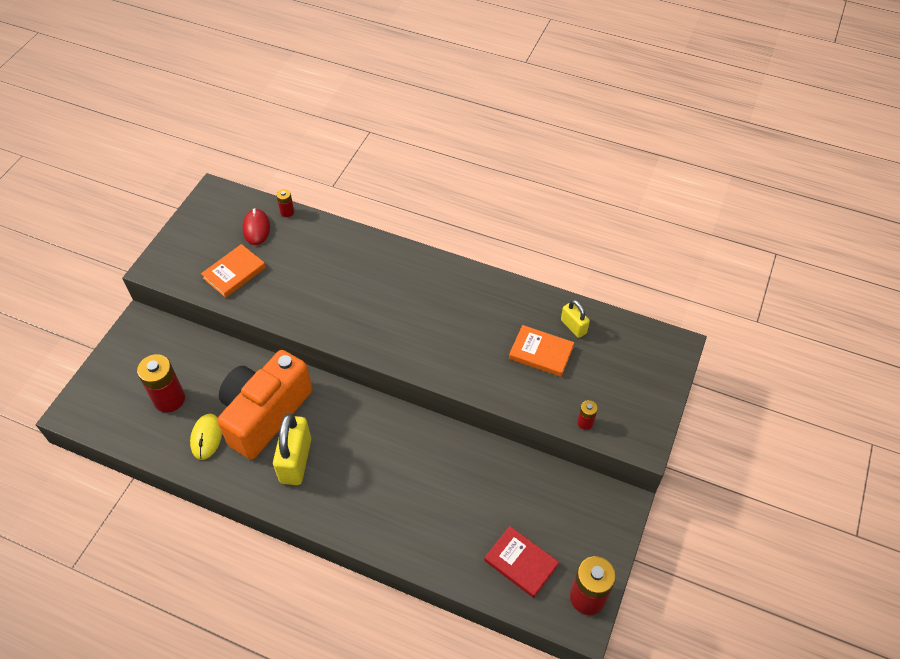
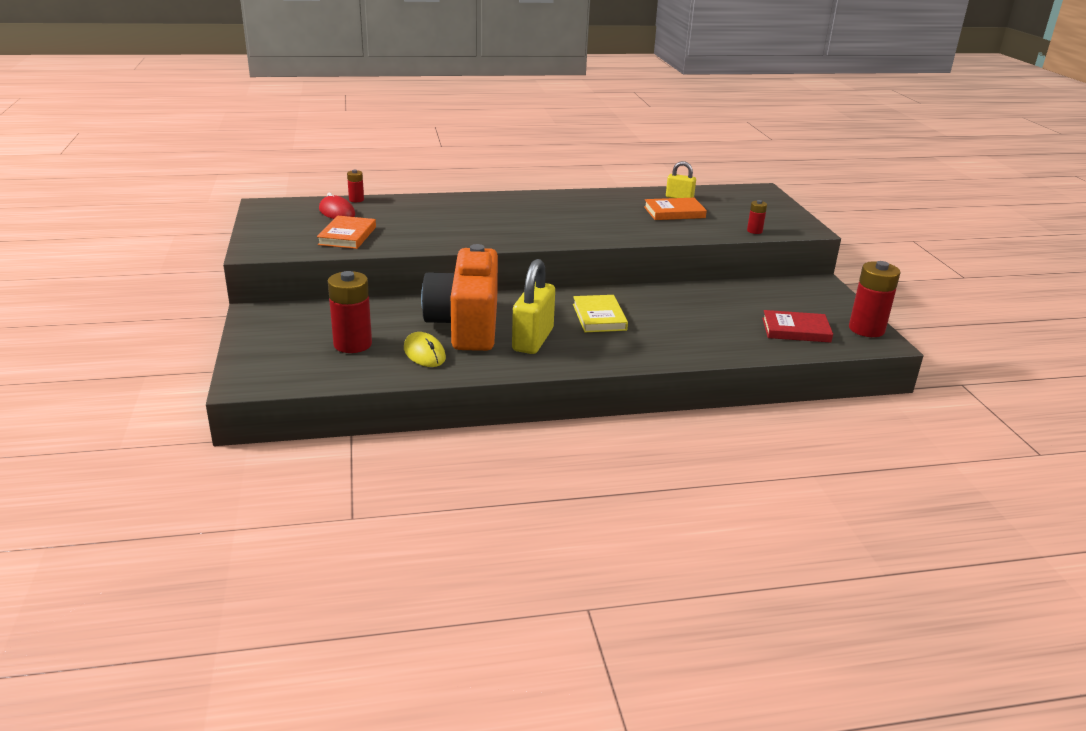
camera: 35 degrees left, 25 degrees down
yellow padlock [273,413,311,485] -> yellow padlock turned 45 degrees clockwise [512,259,555,354]
none -> yellow book [573,295,628,332]

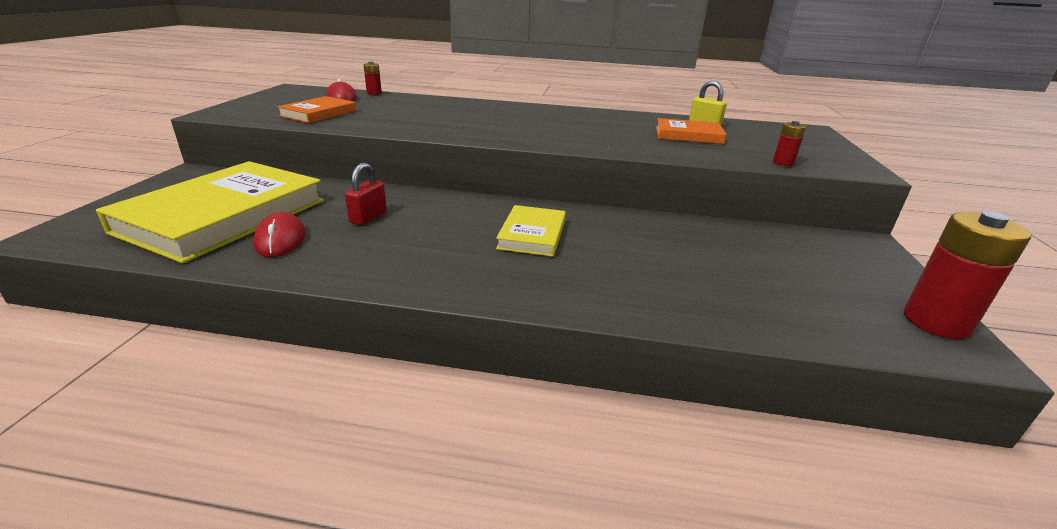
camera: 20 degrees right, 0 degrees up
red battery [328,271,372,353] -> yellow book [96,161,324,263]
yellow mouse [404,332,446,367] -> red mouse [253,212,306,257]
orange camera [421,244,498,351] -> red padlock [345,163,387,225]
yellow padlock [512,259,555,354] -> none
red book [762,310,833,343] -> none

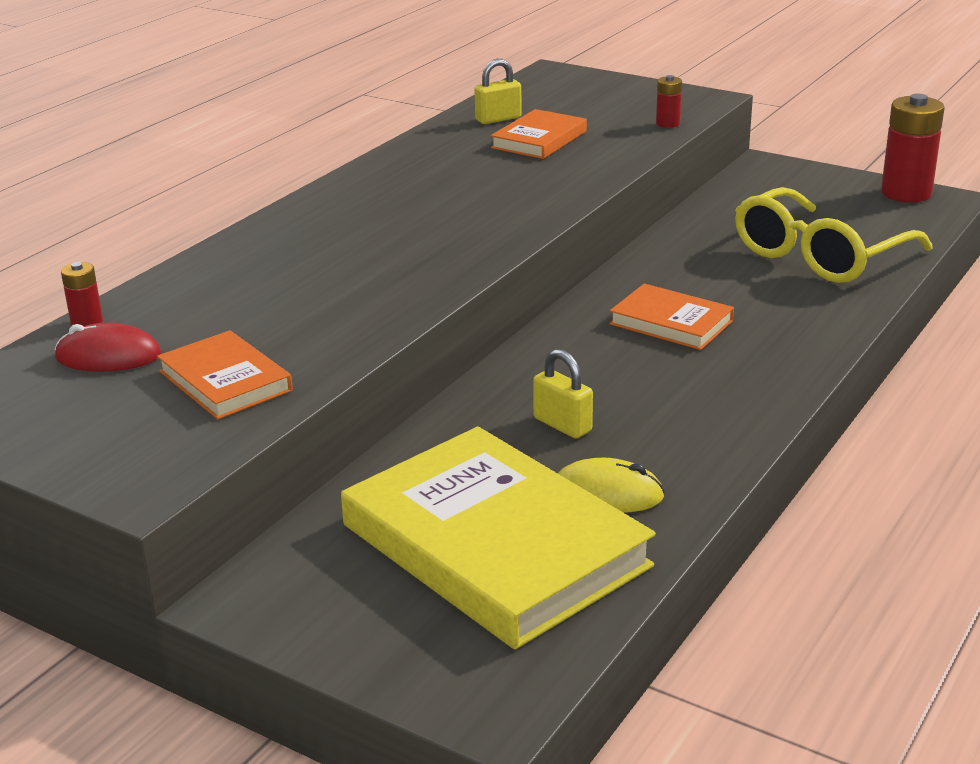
camera: 65 degrees left, 0 degrees up
red mouse [253,212,306,257] -> yellow mouse [558,458,665,513]
red padlock [345,163,387,225] -> yellow padlock [533,349,593,438]
yellow book [496,205,566,257] -> orange book [609,283,734,350]
none -> yellow glasses [735,187,933,283]

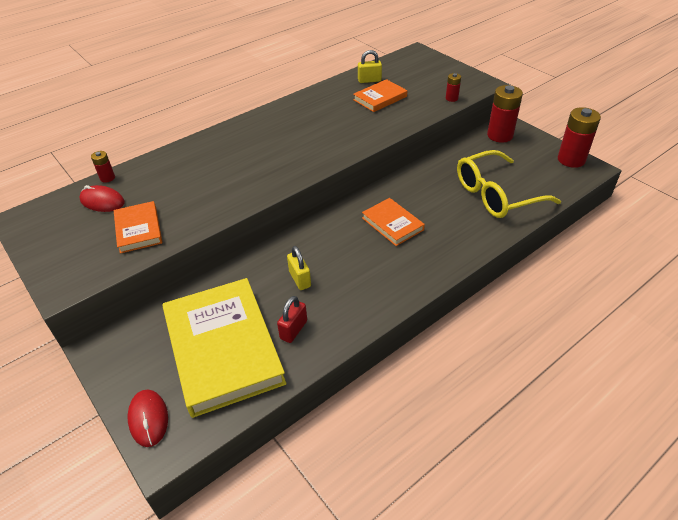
camera: 20 degrees right, 15 degrees up
yellow mouse [558,458,665,513] -> red padlock [277,296,307,343]
none -> red mouse [128,389,168,447]
none -> red battery [487,85,523,143]

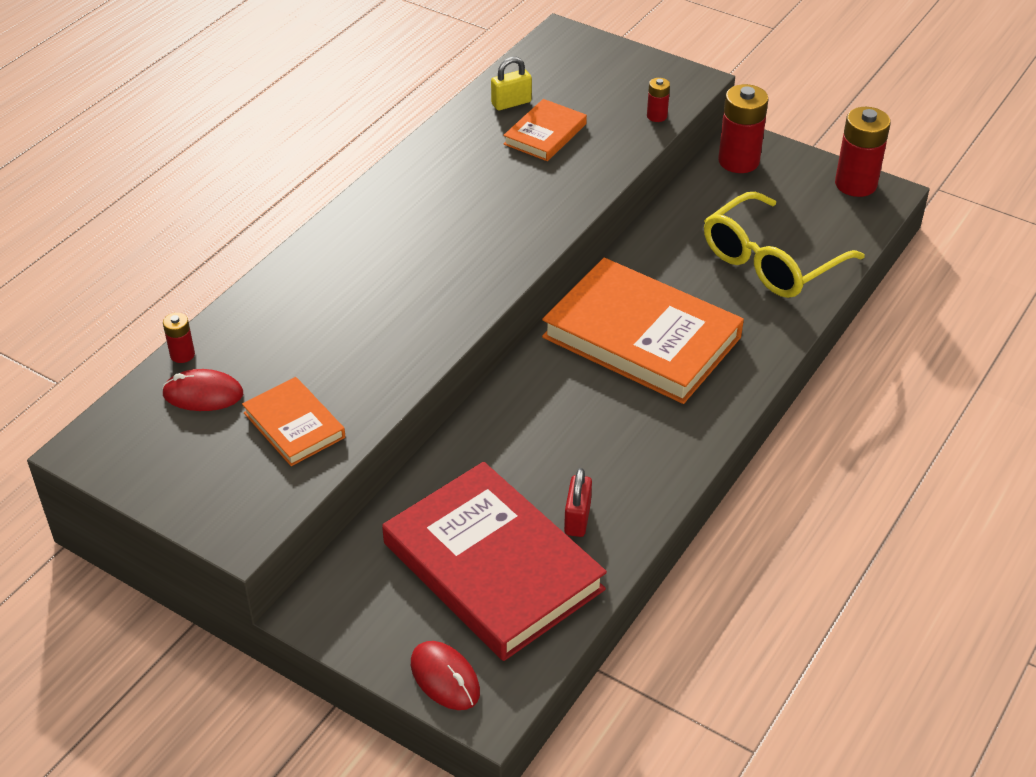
camera: 20 degrees left, 0 degrees up
yellow book [162,278,287,418] -> red book [382,462,607,661]
yellow padlock [287,246,311,290] -> none
orange book [362,198,425,246] -> orange book [542,258,744,404], size x2.02

